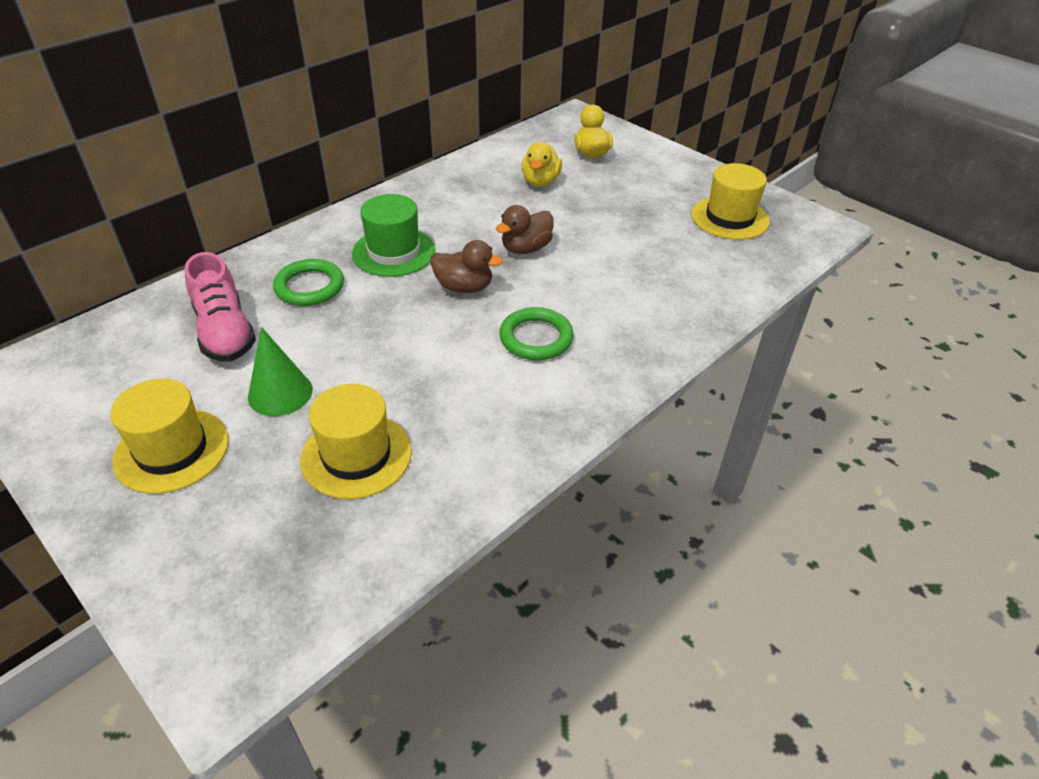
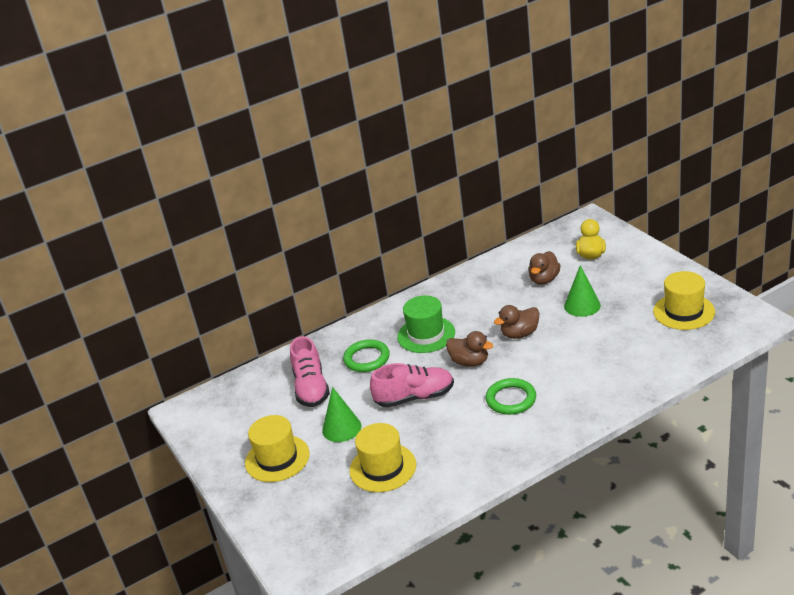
camera: 20 degrees right, 10 degrees down
yellow duck [521,142,562,187] -> brown duck [528,251,561,285]
none -> pink shoe [370,363,454,408]
none -> green cone [564,265,601,317]

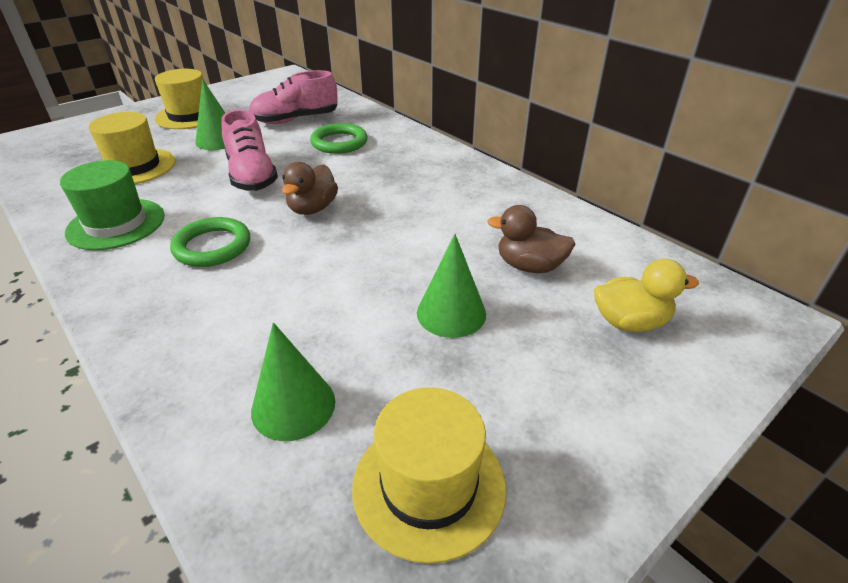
camera: 75 degrees right, 5 degrees up
green hat [397,295,455,353] -> green hat moved to [60,160,164,250]
brown duck [494,305,539,339] -> none
none -> green cone [251,323,335,441]

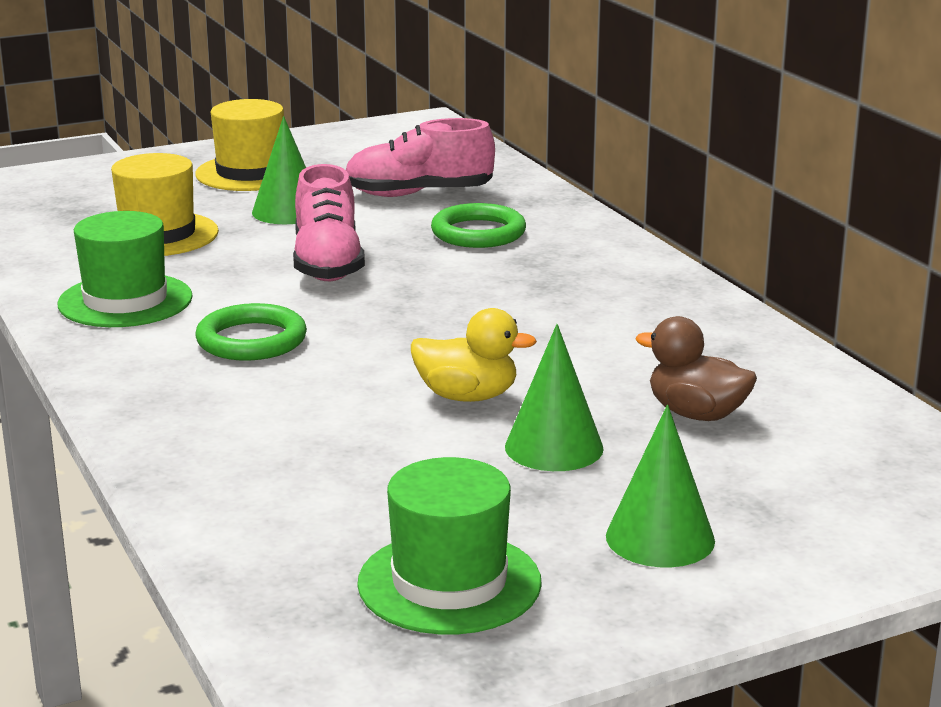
camera: 15 degrees right, 15 degrees down
green cone [251,323,335,441] -> green cone moved to [606,405,715,567]
brown duck [282,162,338,215] -> none
yellow hat [352,387,506,564] -> green hat [357,457,542,635]
yellow duck [594,259,699,332] -> yellow duck moved to [411,308,537,402]

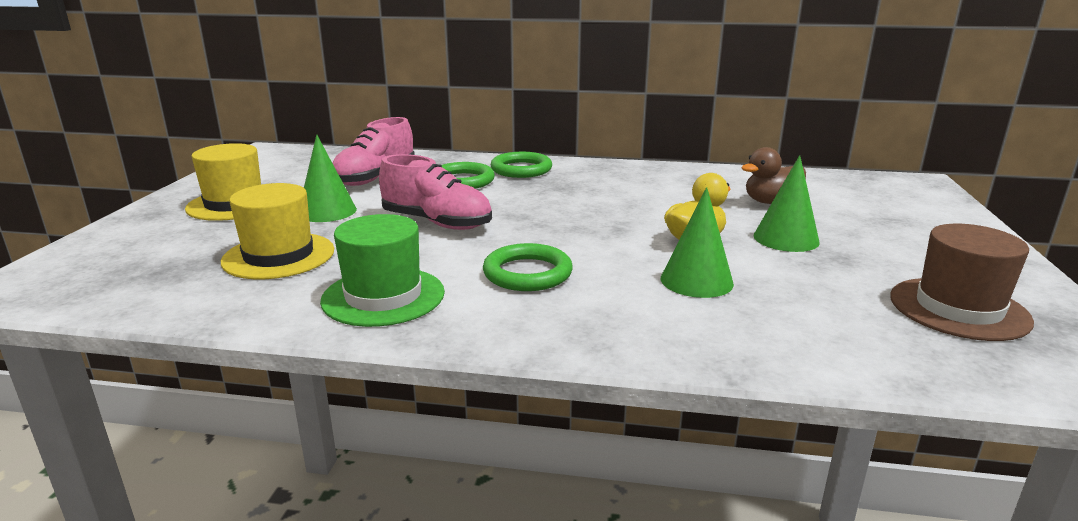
camera: 55 degrees left, 0 degrees up
green hat [357,457,542,635] -> brown hat [890,224,1034,341]
green cone [606,405,715,567] -> green cone moved to [661,187,734,298]
none -> green ring [491,152,552,178]

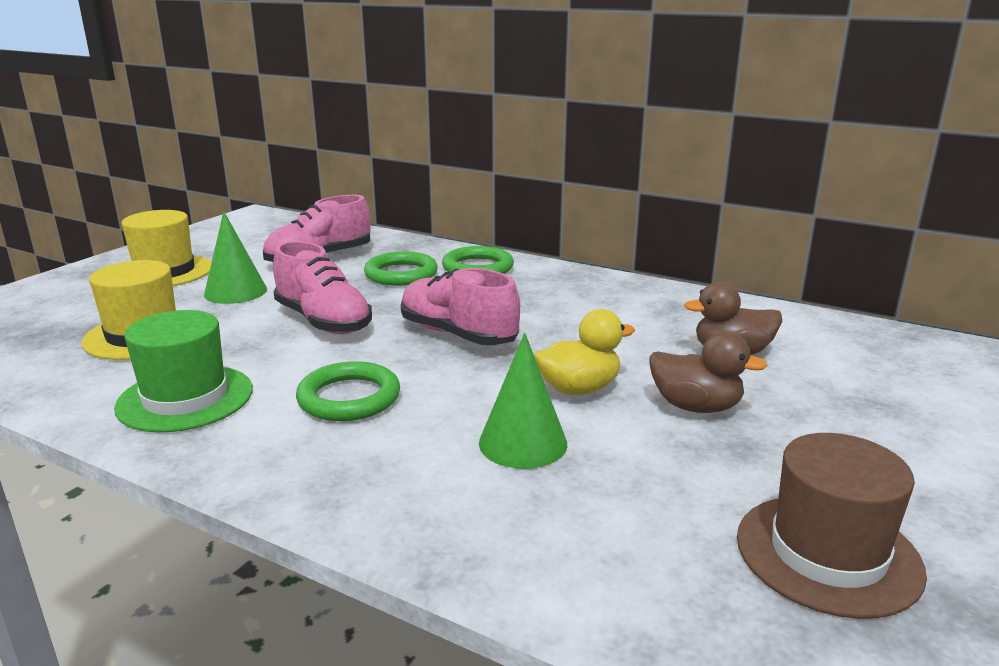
camera: 20 degrees right, 0 degrees up
green cone [754,155,820,252] -> brown duck [650,331,768,413]
none -> pink shoe [401,268,520,345]

